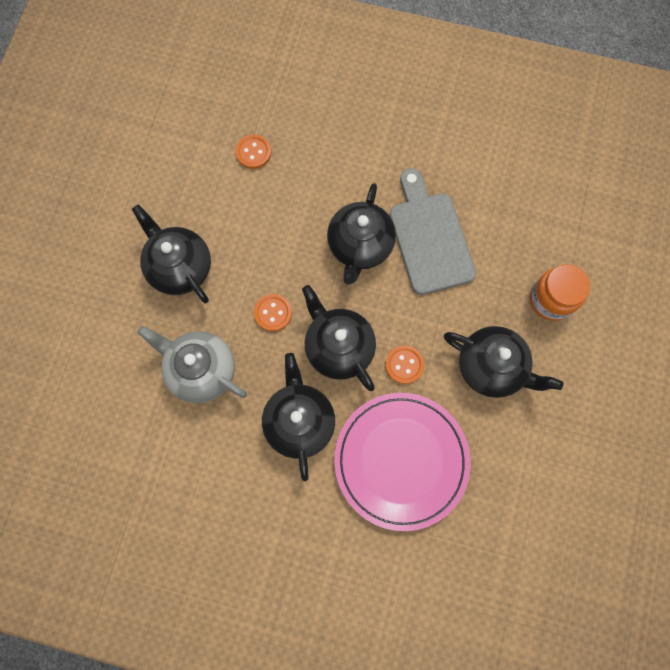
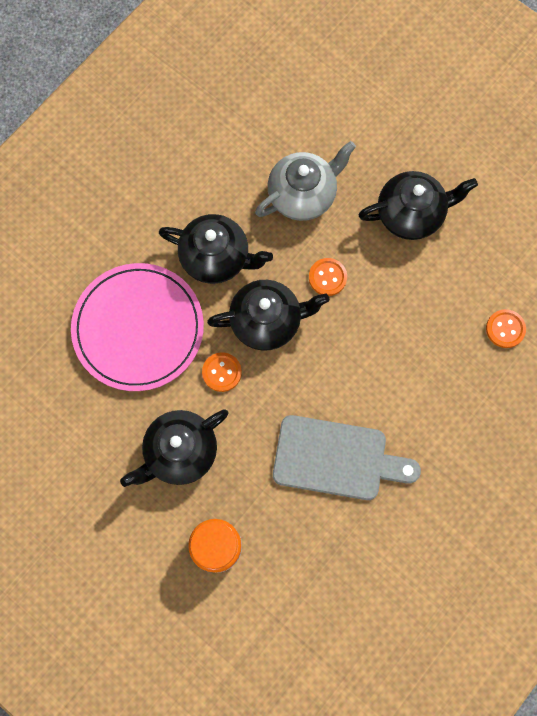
camera: 115 degrees right, 0 degrees up
black teapot [327,183,396,285] -> none

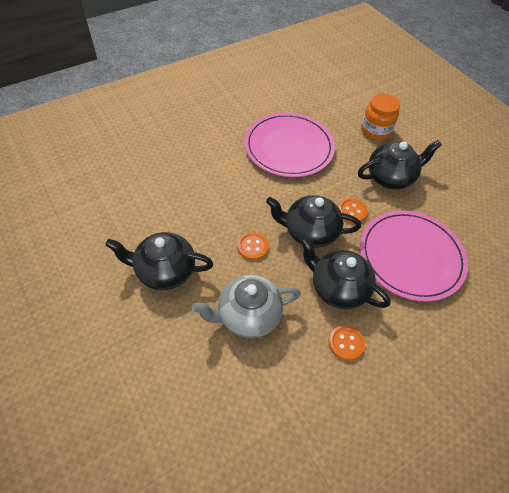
camera: 165 degrees left, 20 degrees down
grey cutting board [273,415,421,500] -> pink plate [244,112,335,177]
orange button [486,309,526,348] -> orange button moved to [329,325,365,361]

